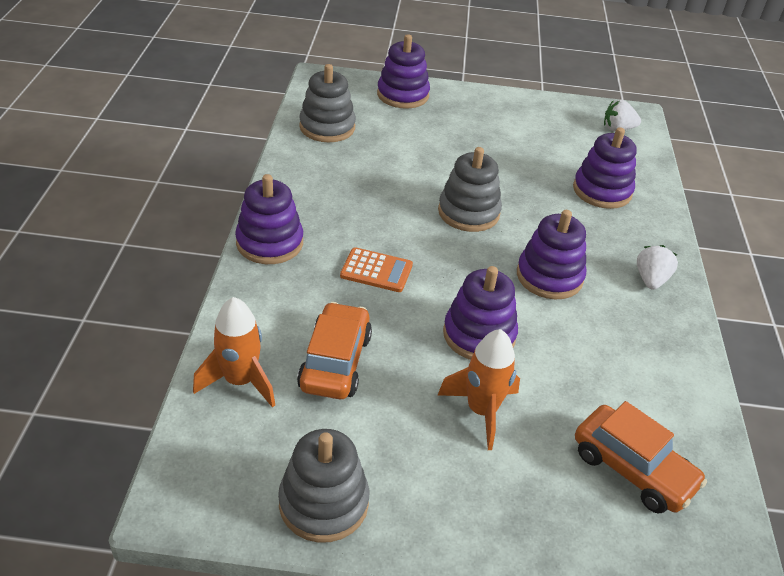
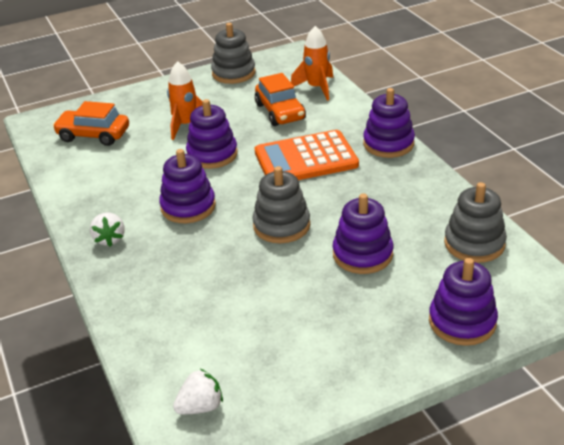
camera: 155 degrees right, 5 degrees down
orange calculator [340,247,413,292] -> orange calculator [255,130,359,180], size x1.90
purple stacking toy [573,127,637,209] -> purple stacking toy moved to [333,193,393,274]

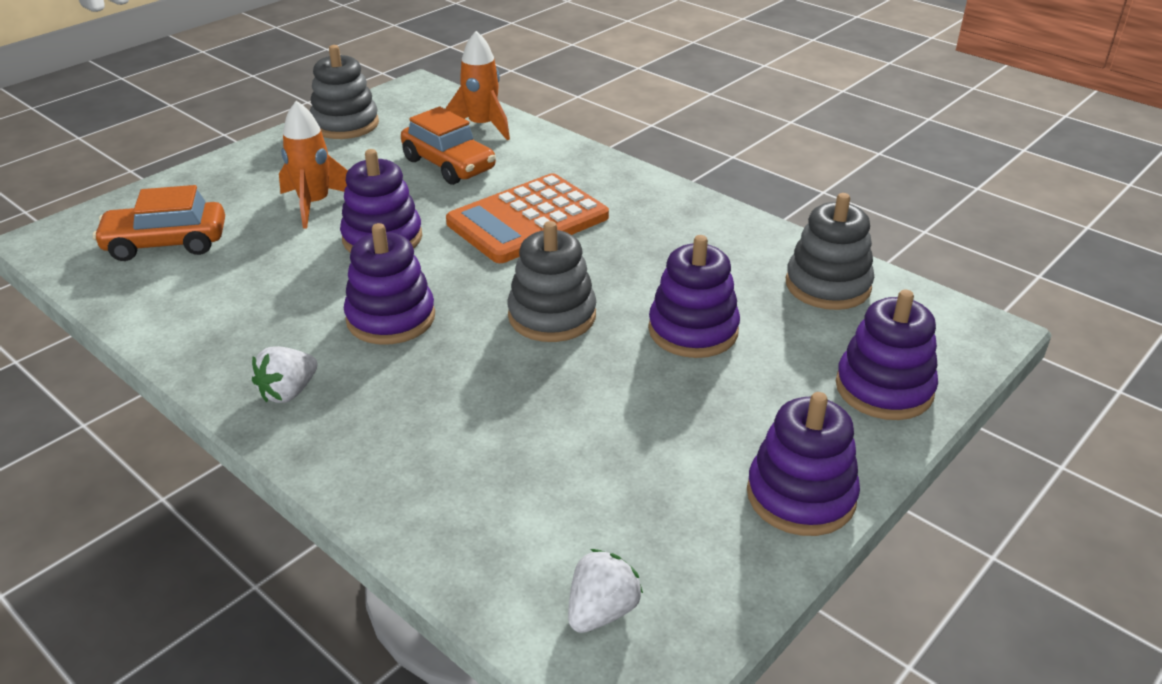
camera: 25 degrees left, 0 degrees up
white strawberry [90,213,125,247] -> white strawberry turned 75 degrees clockwise [252,346,318,403]
purple stacking toy [363,88,415,158] -> purple stacking toy moved to [747,392,860,536]

